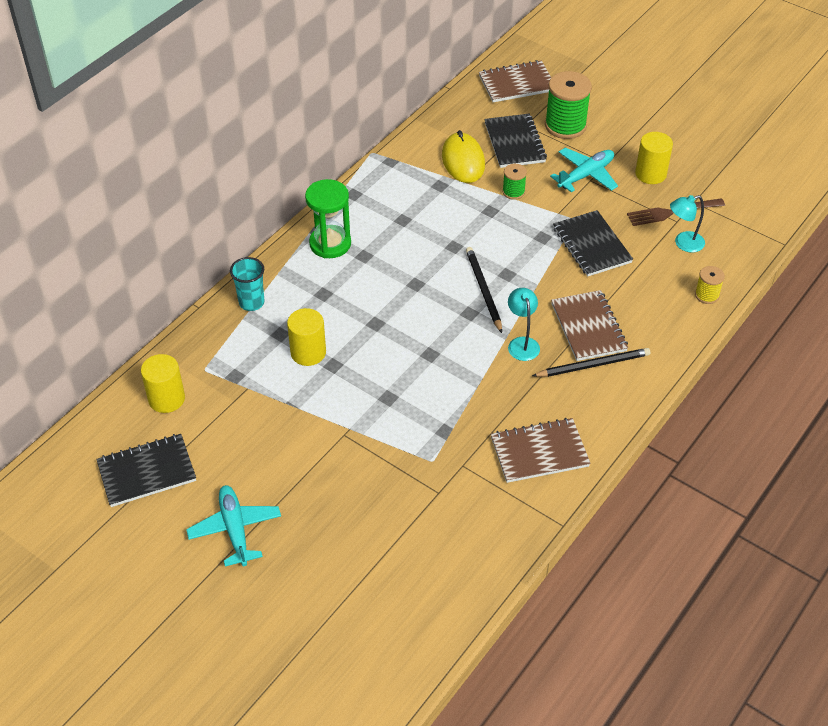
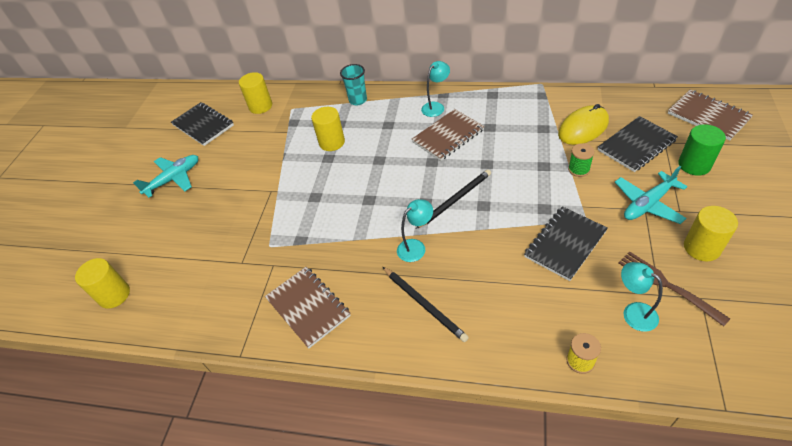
camera: 70 degrees right, 0 degrees up
green hourglass [305,179,351,258] -> turquoise lamp [421,61,450,117]
green spool [545,71,592,139] -> green cylinder [678,124,726,176]
turquoise plane [550,148,618,192] -> turquoise plane turned 120 degrees clockwise [615,166,688,224]
brown notebook [551,290,628,361] -> brown notebook moved to [412,109,485,161]
none -> yellow cylinder [75,258,130,309]

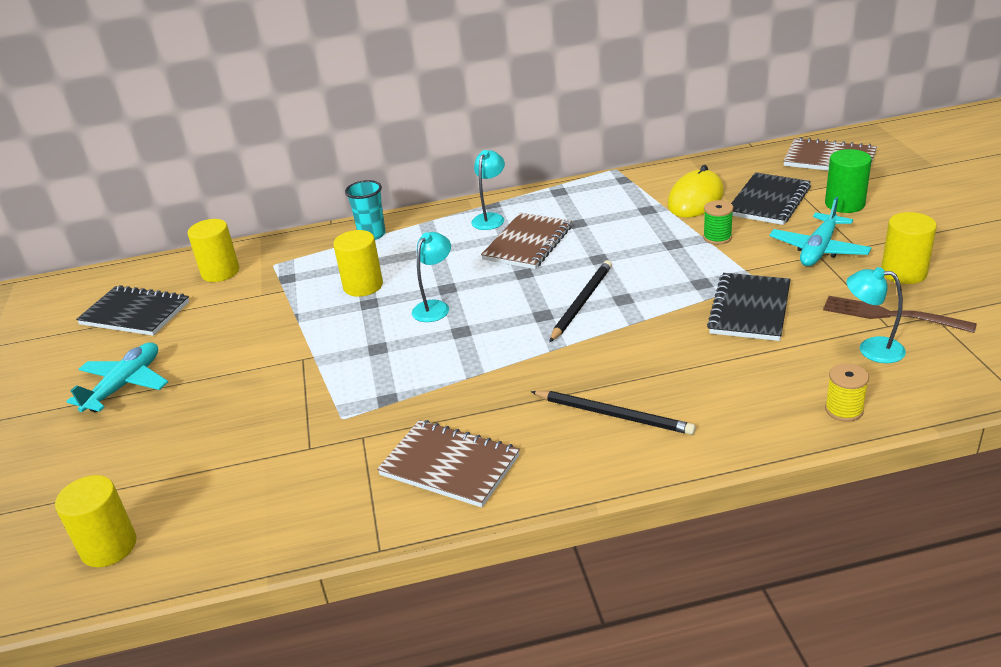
camera: 25 degrees left, 15 degrees down
turquoise lamp [397,199,433,262] -> turquoise lamp moved to [412,232,451,322]

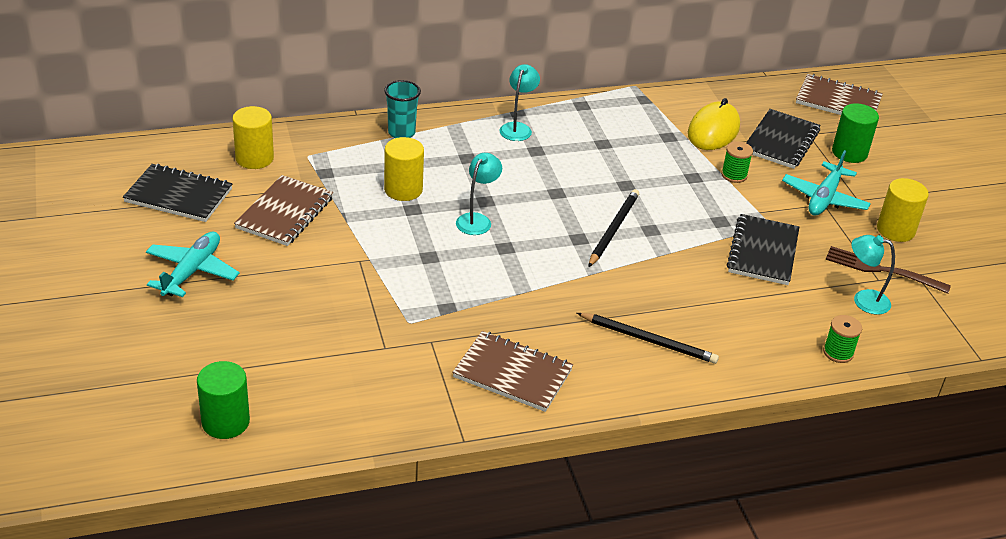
camera: 10 degrees left, 5 degrees up
yellow cylinder [55,475,137,567] -> green cylinder [197,361,250,439]
brown notebook [481,213,572,269] -> brown notebook moved to [234,175,333,246]
yellow spool [825,363,869,422] -> green spool [823,315,862,363]

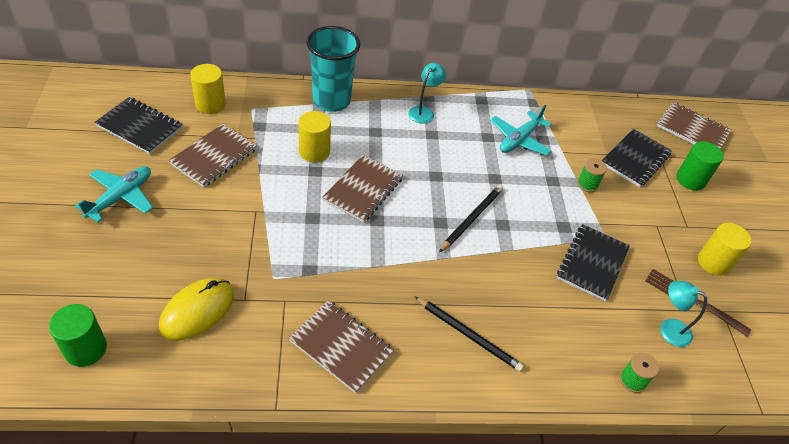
camera: 10 degrees right, 10 degrees up
turquoise cup [384,80,421,138] -> turquoise cup [306,26,360,112], size x1.77
turquoise lamp [456,153,502,235] -> brown notebook [322,155,403,223]
yellow mouse [688,98,740,150] -> yellow mouse moved to [159,278,234,341]
turquoise plane [782,150,871,216] -> turquoise plane moved to [490,105,552,156]

